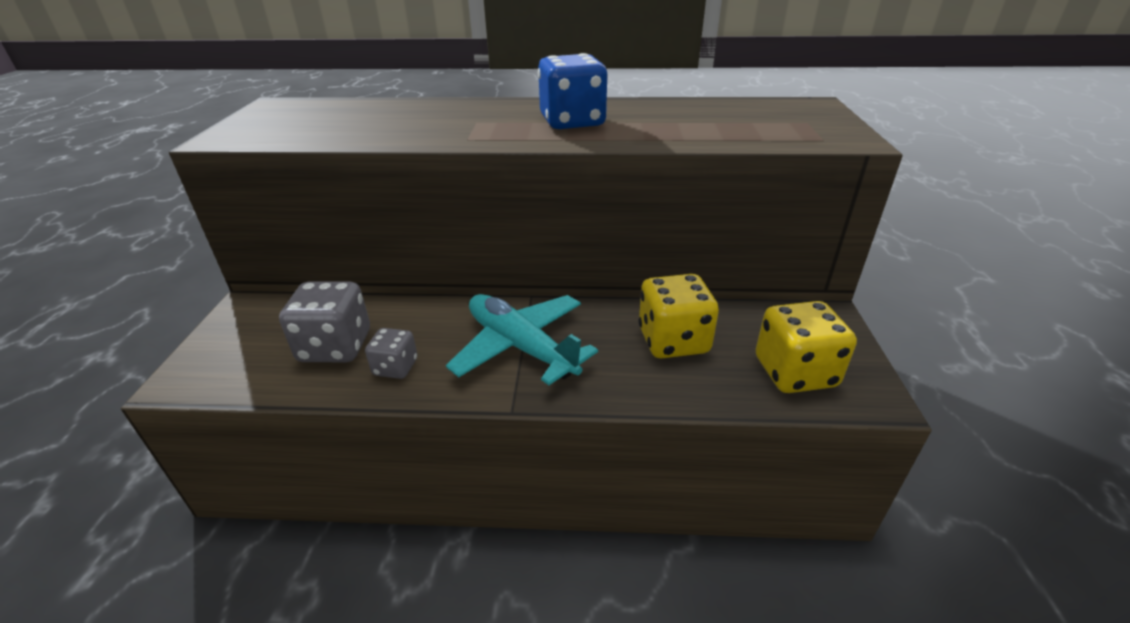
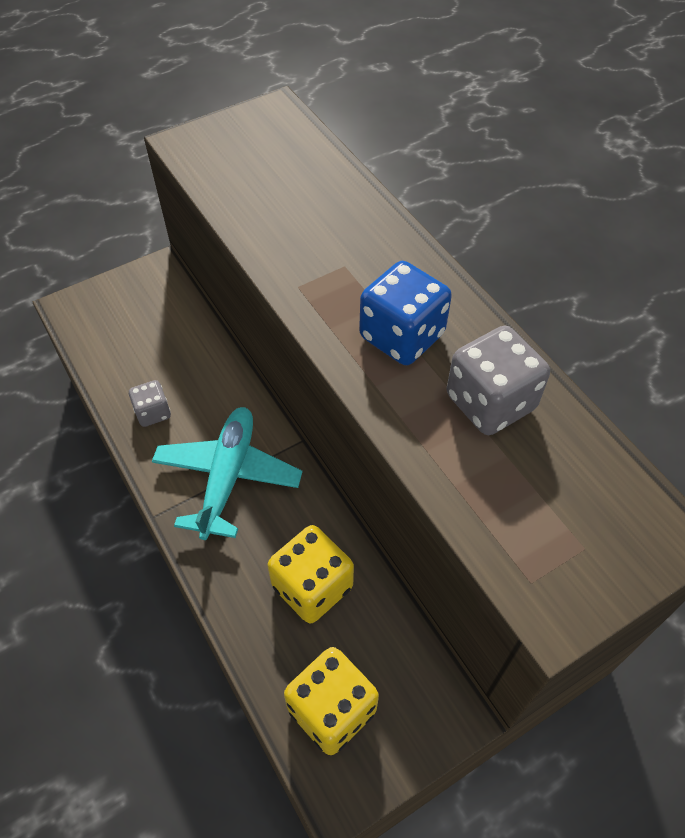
camera: 55 degrees right, 20 degrees up
grey dice [279,282,370,362] -> grey dice moved to [447,325,550,435]

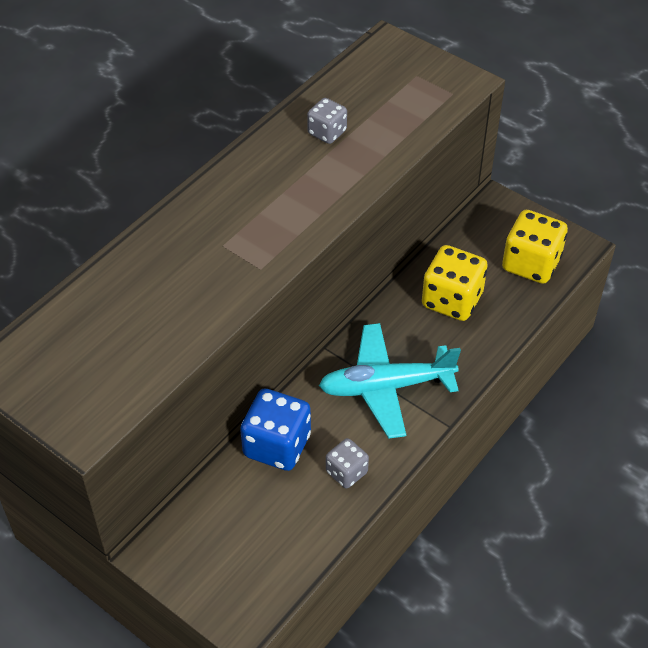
camera: 110 degrees left, 5 degrees down
blue dice [359,261,452,365] -> blue dice moved to [240,389,311,471]
grey dice [447,325,550,435] -> grey dice [307,98,347,144], size x0.58

